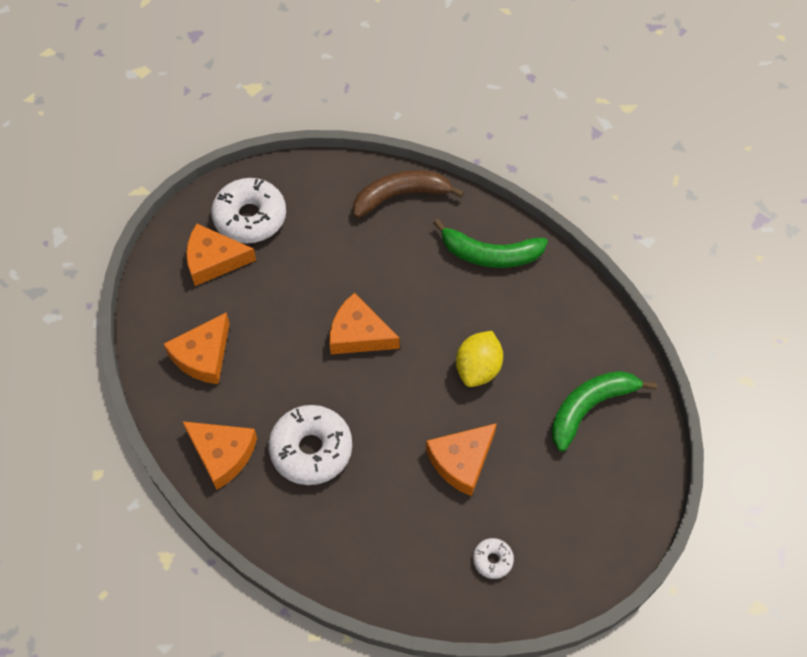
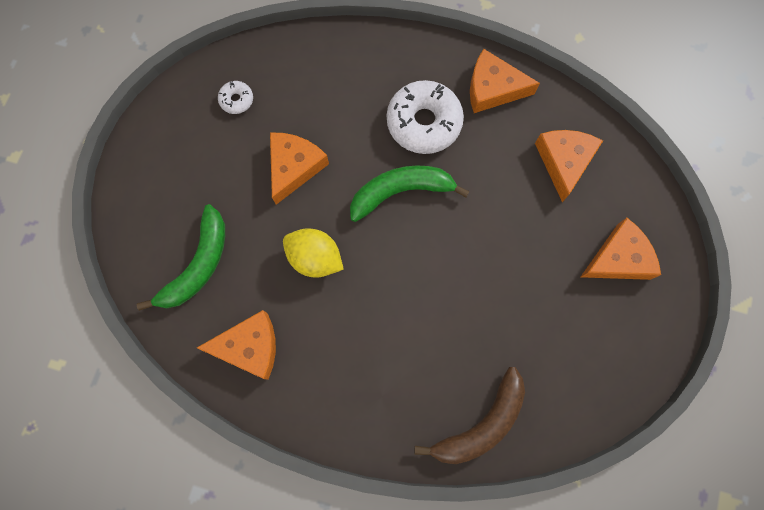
camera: 155 degrees right, 15 degrees up
white donut [211,178,286,244] -> none
orange cheese [329,293,400,354] -> orange cheese moved to [197,310,276,380]
green banana [433,219,548,268] -> green banana moved to [350,165,470,222]
yellow lemon [456,331,503,387] -> yellow lemon turned 60 degrees counterclockwise [283,229,344,278]

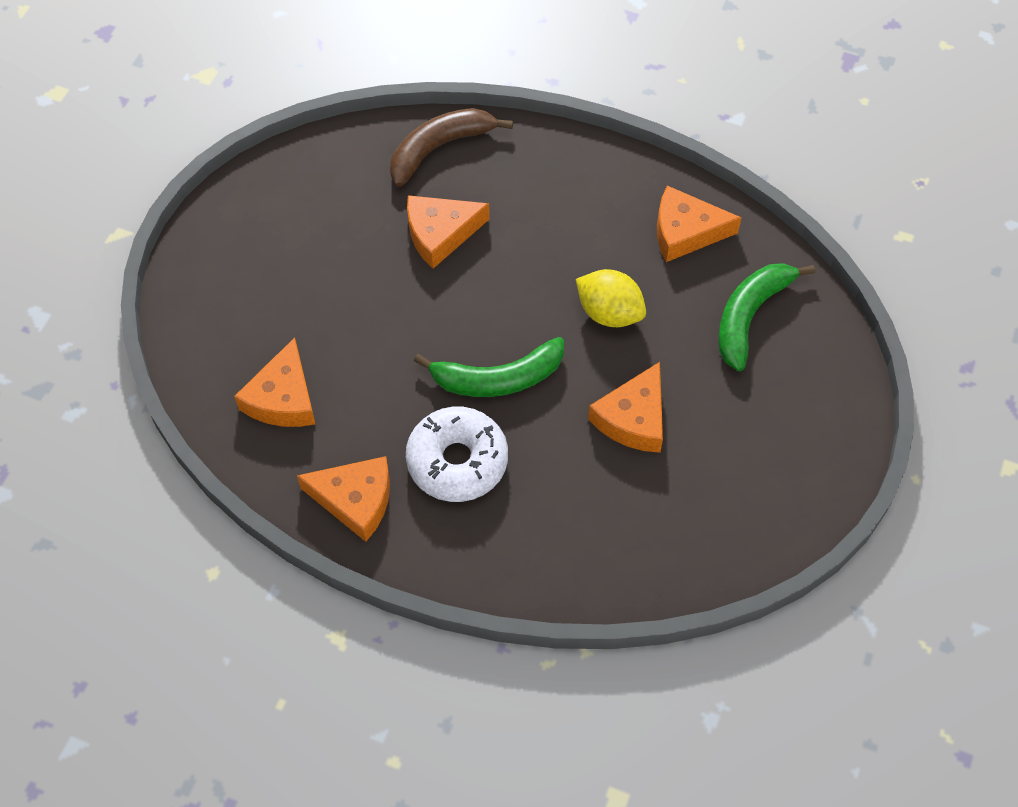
camera: 175 degrees left, 15 degrees down
white donut [218,81,253,114] -> none
orange cheese [581,218,661,280] -> orange cheese moved to [407,195,490,269]

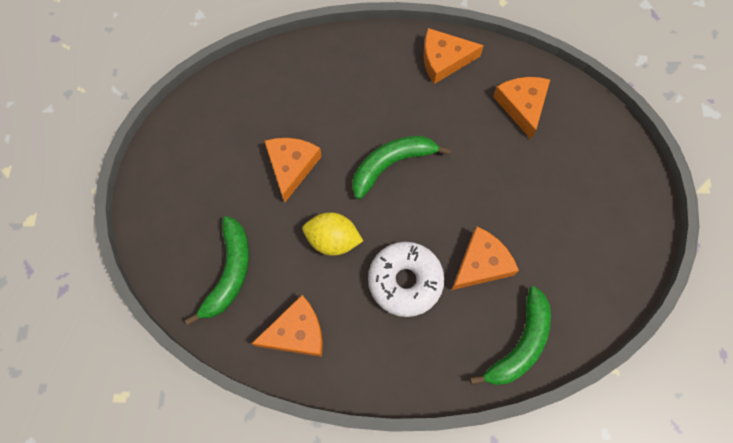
camera: 160 degrees right, 10 degrees up
brown banana [390,108,513,187] -> green banana [470,286,551,385]
white donut [406,407,508,502] -> white donut moved to [368,242,444,317]

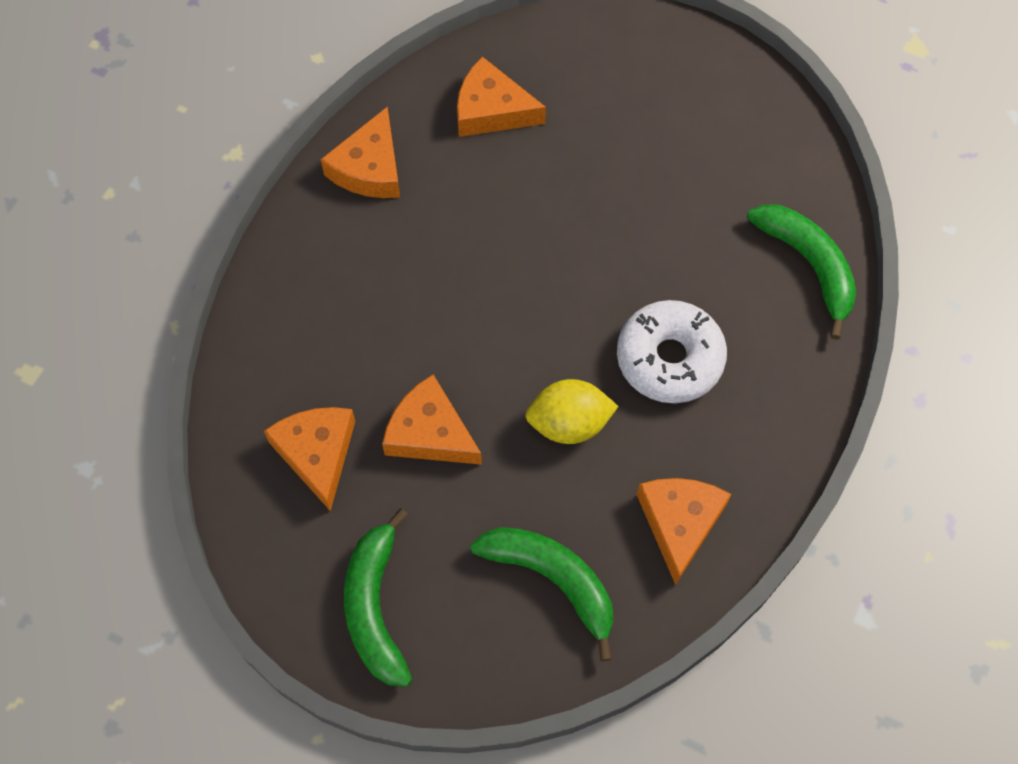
camera: 65 degrees left, 5 degrees down
yellow lemon [303,212,363,256] -> yellow lemon turned 45 degrees clockwise [525,379,618,444]
green banana [352,136,451,199] -> green banana moved to [344,508,412,687]
orange cheese [452,227,519,290] -> orange cheese moved to [264,407,355,511]

